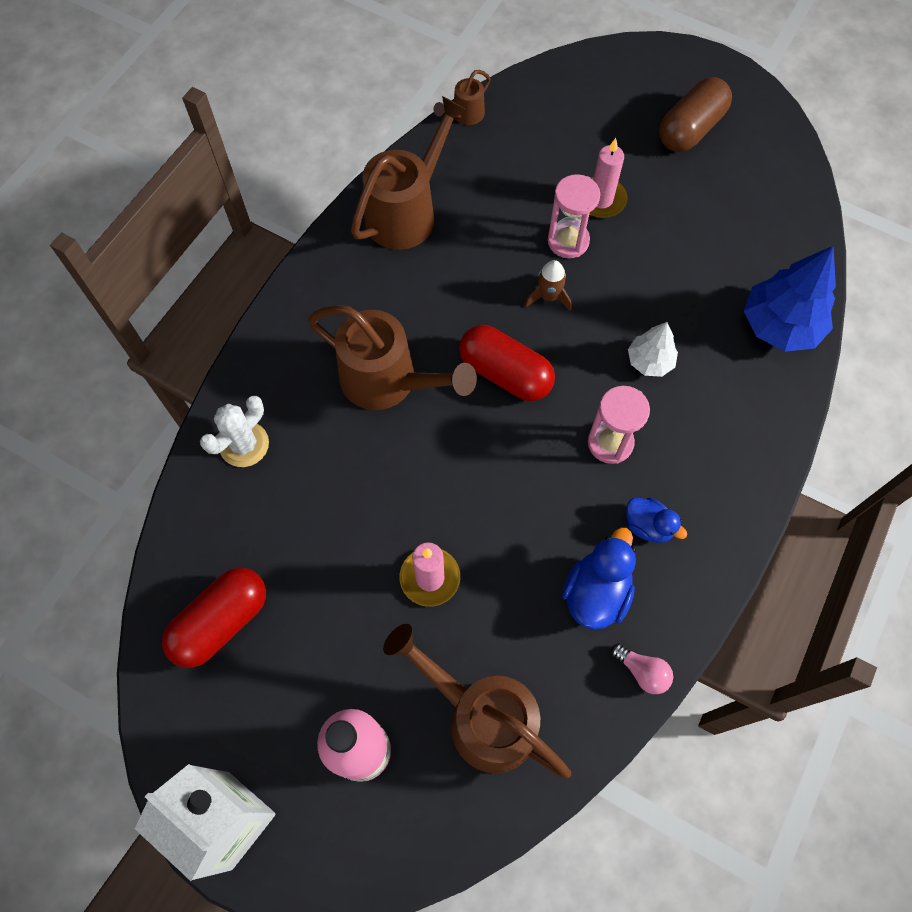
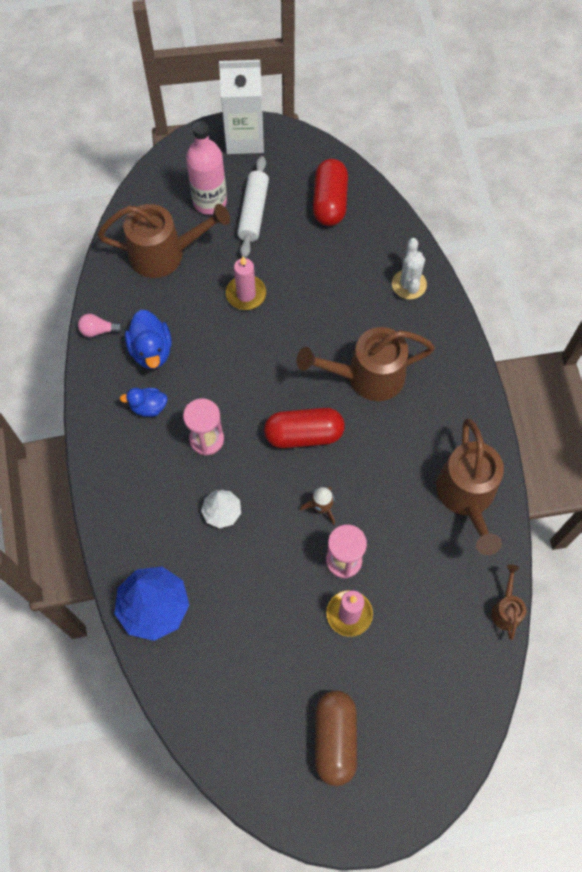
camera: 140 degrees right, 0 degrees up
none -> white rolling pin [237,156,269,258]

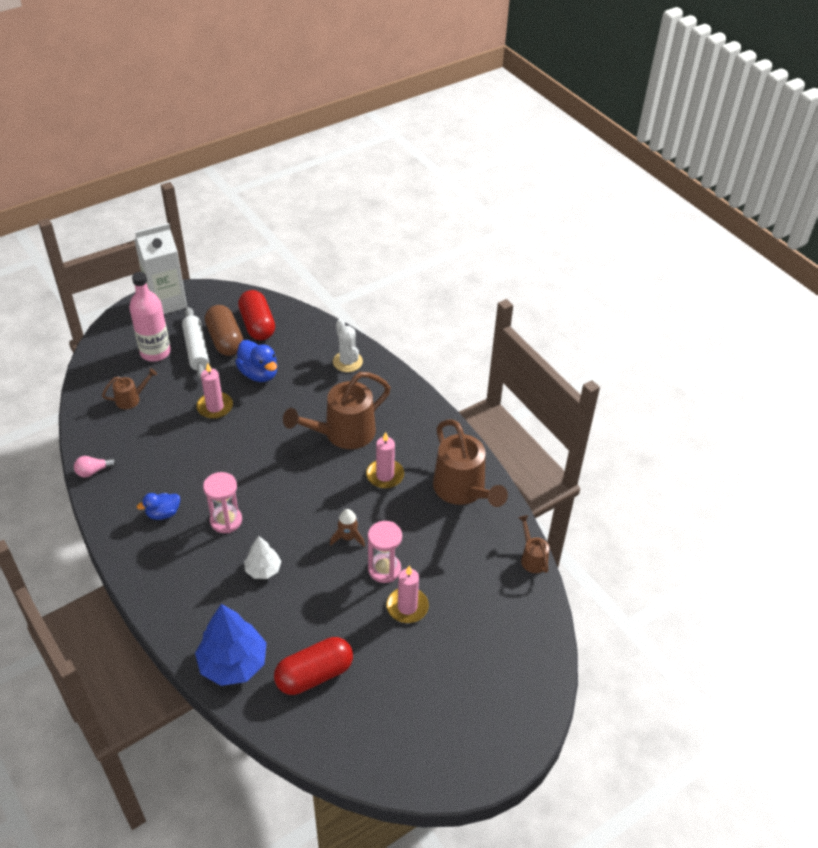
camera: 25 degrees left, 20 degrees down
brown watering can [97,204,230,278] -> brown watering can [102,368,157,409], size x0.49
blue duck [125,310,172,369] -> blue duck moved to [235,340,277,382]
red capsule [264,408,345,448] -> red capsule moved to [274,637,353,695]
brown capsule [315,691,357,786] -> brown capsule moved to [205,305,243,356]
none -> pink candle [366,432,404,489]

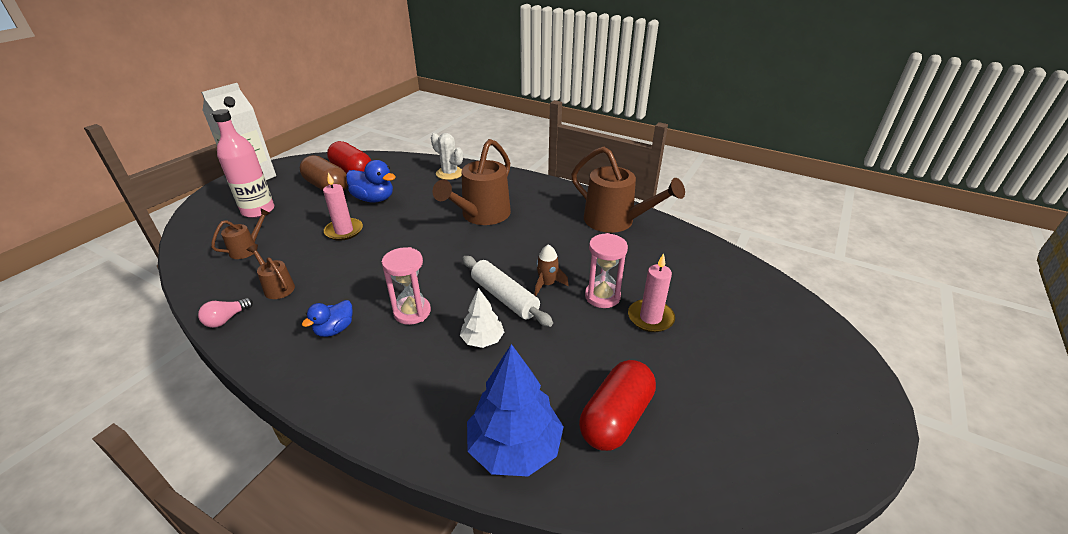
camera: 25 degrees left, 10 degrees down
white rolling pin [182,307,209,380] -> white rolling pin moved to [462,256,553,327]
pink candle [366,432,404,489] -> none
brown watering can [518,515,549,573] -> brown watering can moved to [247,244,295,299]

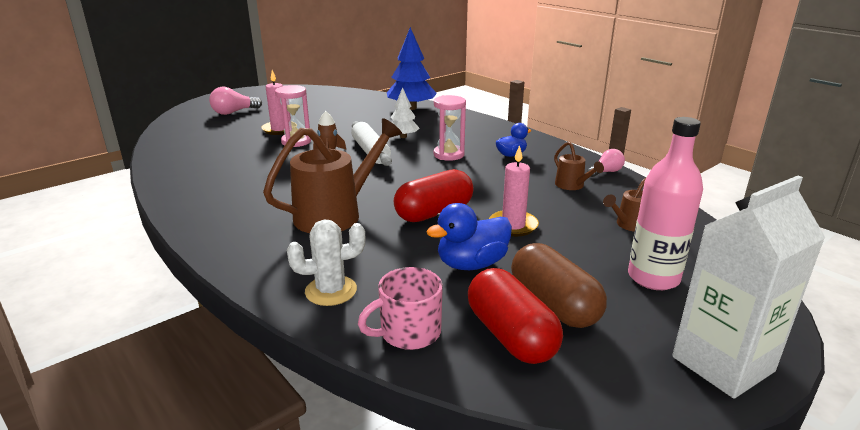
camera: 160 degrees left, 10 degrees down
blue duck [346,160,396,203] -> blue duck turned 75 degrees counterclockwise [426,203,512,270]
white cactus [431,133,463,180] -> white cactus turned 75 degrees counterclockwise [287,220,365,306]
brown watering can [571,147,685,233] -> none
red capsule [579,360,656,451] -> red capsule moved to [394,169,474,222]
none -> pink light bulb [209,87,262,115]
none -> pink mug [358,267,443,350]

